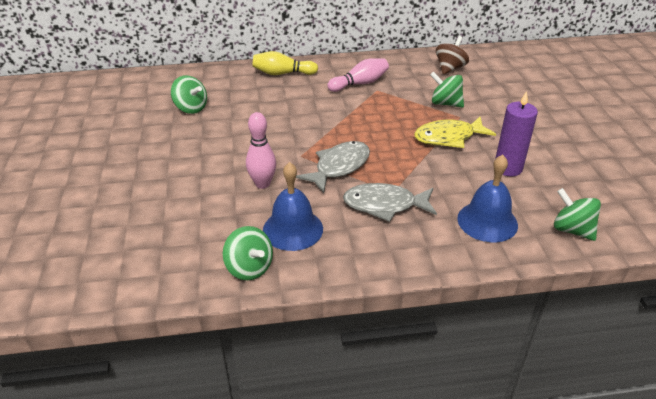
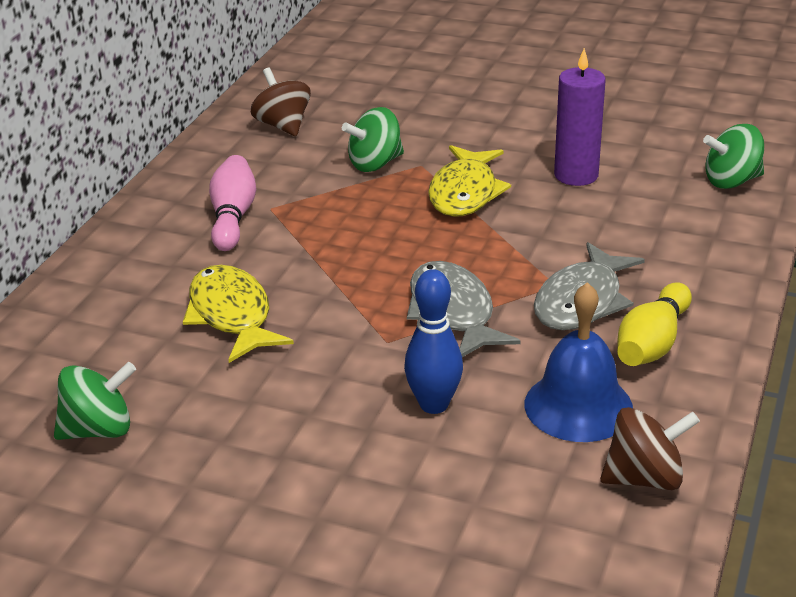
camera: 60 degrees left, 5 degrees down
green spinning top [223,226,273,280] -> brown spinning top [600,407,700,490]
pink bowling pin [246,112,276,189] -> blue bowling pin [404,269,463,414]
yellow bowling pin [252,51,318,75] -> yellow bowling pin moved to [617,282,692,366]
blue bell [457,155,518,242] -> none
none -> yellow fish [183,265,294,363]

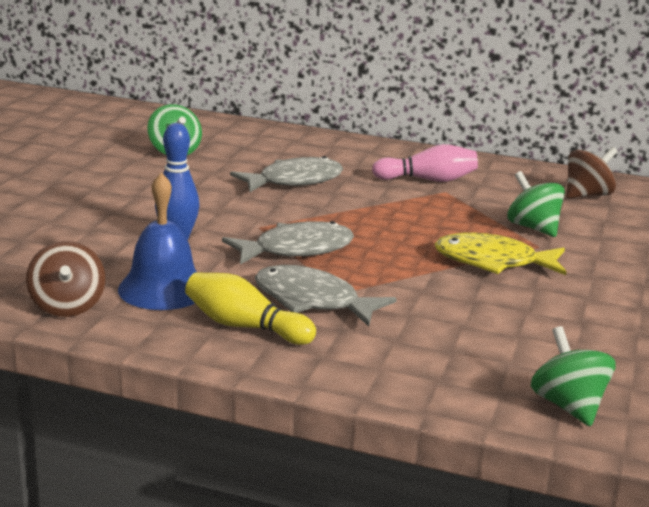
camera: 85 degrees right, 10 degrees down
yellow fish [183,265,294,363] -> grey fish [230,156,343,192]
purple candle [554,48,606,186] -> none

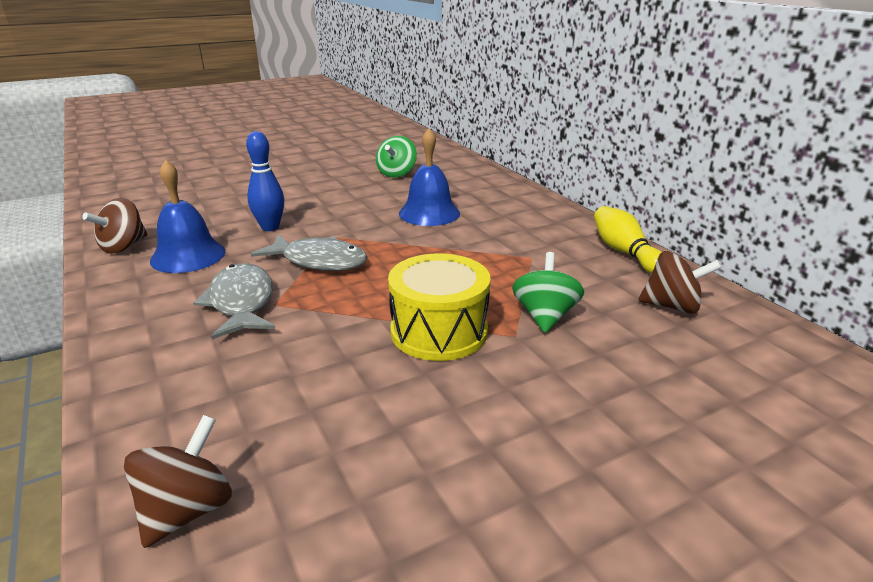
camera: 45 degrees right, 5 degrees up
yellow bowling pin [185,272,316,345] -> yellow bowling pin moved to [594,206,662,274]
grey fish [230,156,343,192] -> blue bell [399,128,460,226]
pink bowling pin [372,144,478,182] -> none
yellow fish [434,232,566,275] -> yellow drum [388,254,491,361]
green spinning top [531,326,615,426] -> brown spinning top [124,415,232,548]

